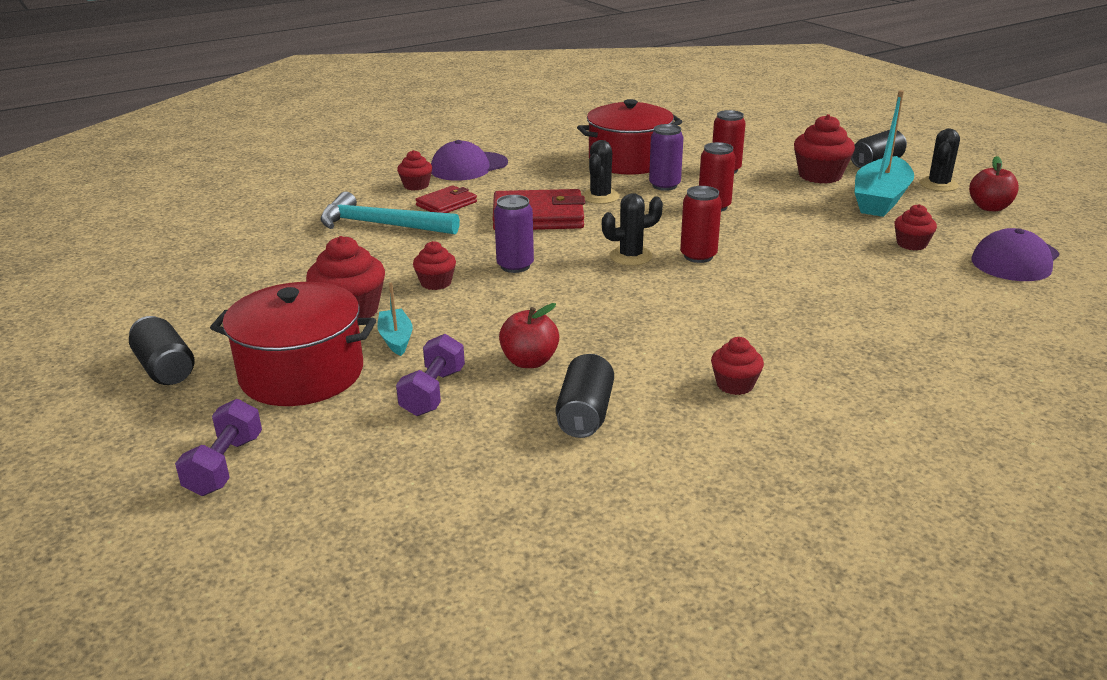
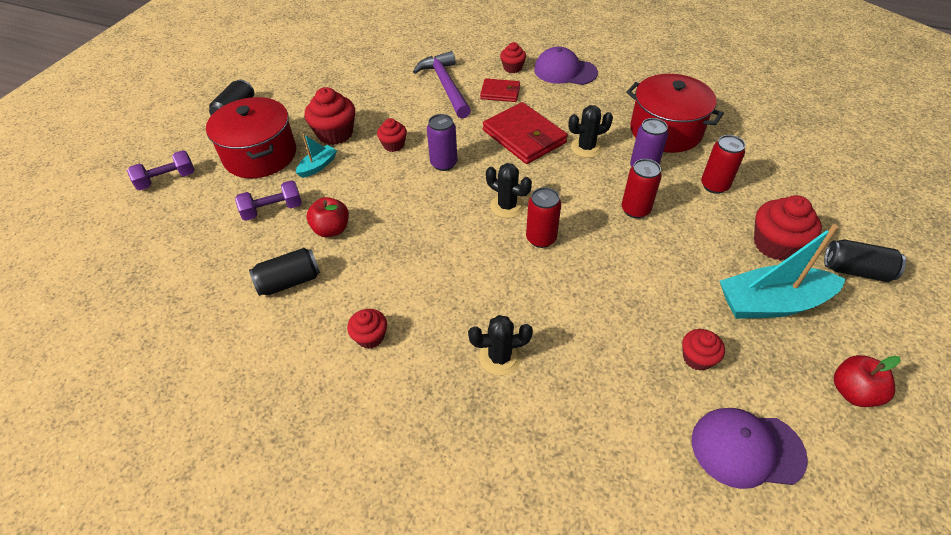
camera: 55 degrees right, 20 degrees up
turquoise hammer [320,192,460,234] -> purple hammer [413,51,471,119]
black cactus [919,129,960,192] -> black cactus moved to [468,315,533,376]

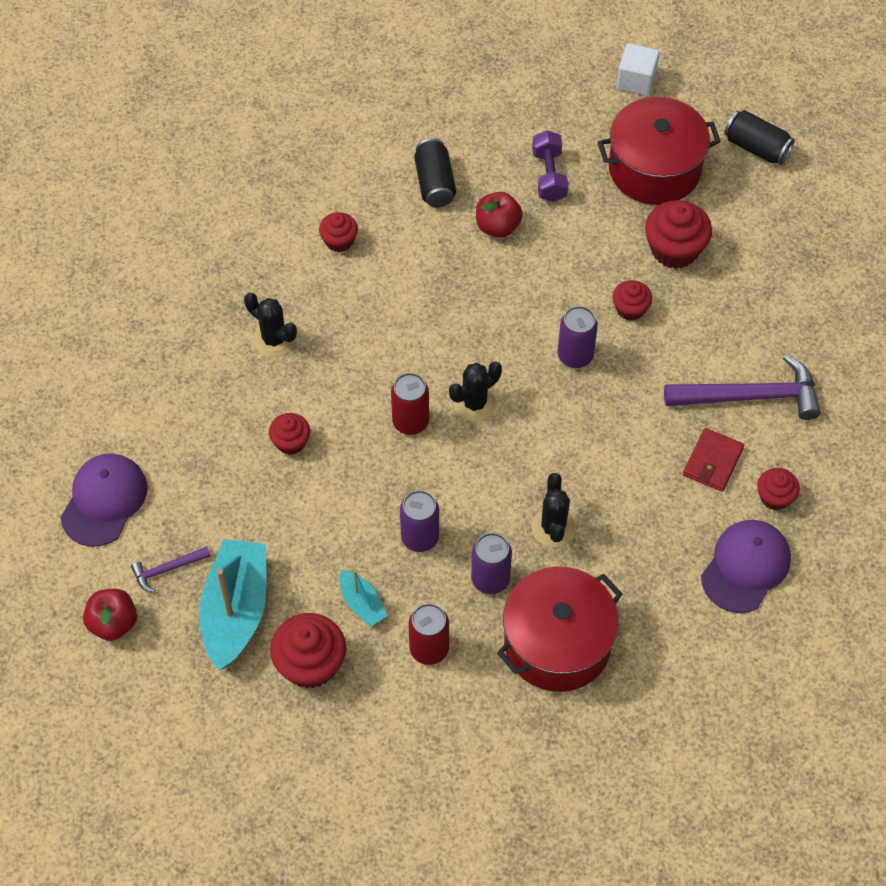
camera: 105 degrees right, 10 degrees up
purple dumbbell [127,150,195,190] -> white cube [617,43,660,96]
turquoise boat [296,134,337,178] -> turquoise boat moved to [339,570,388,627]
black cactus [468,315,533,376] -> black cactus turned 60 degrees counterclockwise [244,293,297,357]
red wallet [483,102,568,164] -> none
red can [622,159,662,218] -> purple can [400,490,439,552]
red cupcake [682,329,725,371] -> red cupcake moved to [269,413,310,455]
black can [824,239,906,282] -> none
none -> purple hammer [131,546,211,592]

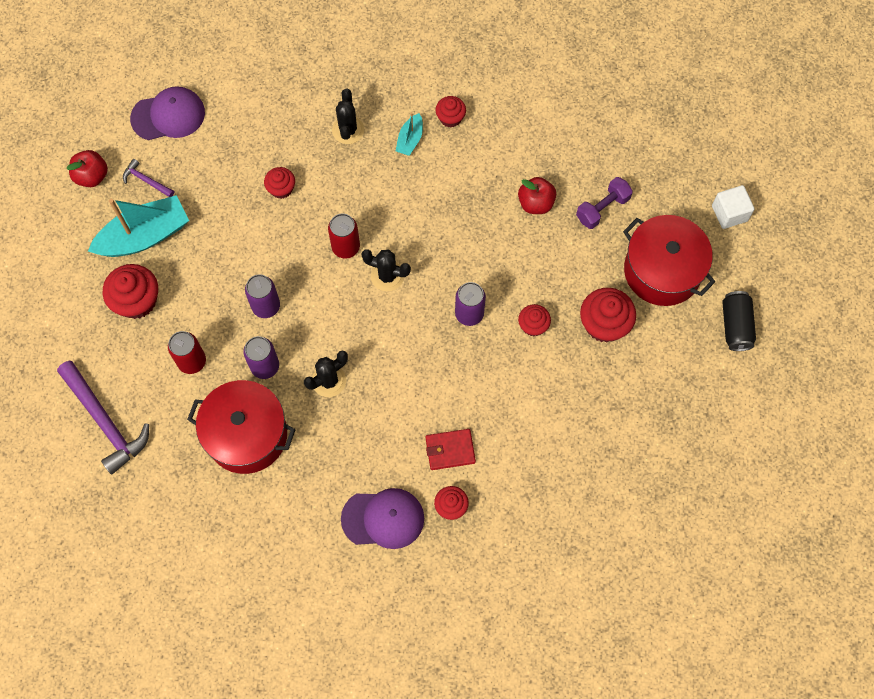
camera: 55 degrees right, 10 degrees up
turquoise boat [339,570,388,627] -> turquoise boat moved to [396,112,423,156]
black can [414,138,456,207] -> none
purple hammer [664,355,821,420] -> purple hammer moved to [57,361,149,475]

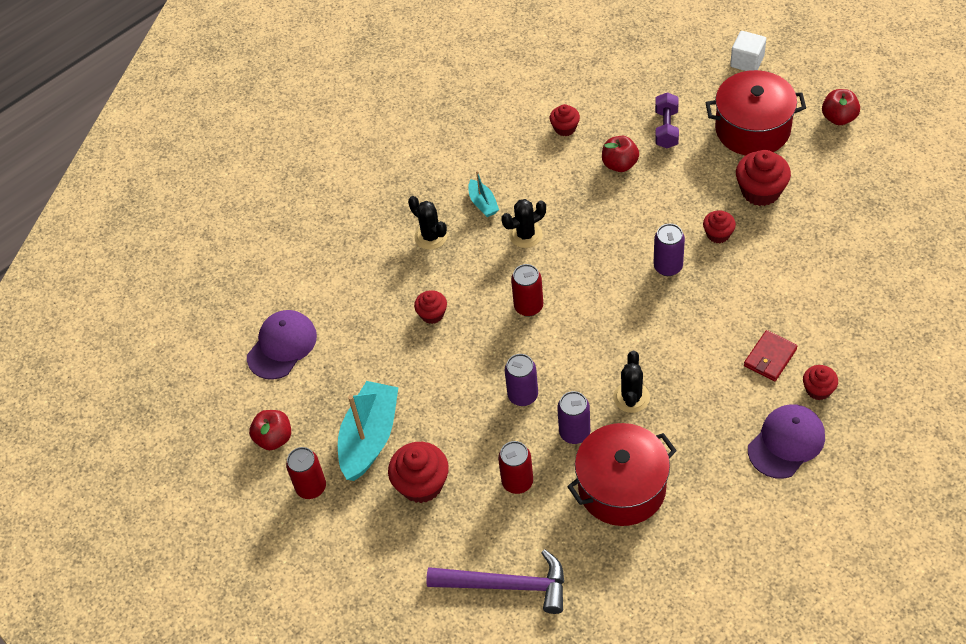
camera: 40 degrees left, 15 degrees down
purple hammer [123,159,174,197] -> none
black cactus [361,249,411,291] -> black cactus moved to [501,199,546,248]
red cupcake [435,96,466,127] -> red cupcake moved to [550,104,580,136]
black can [722,291,756,351] -> red apple [822,89,860,125]
none -> red can [286,447,326,499]

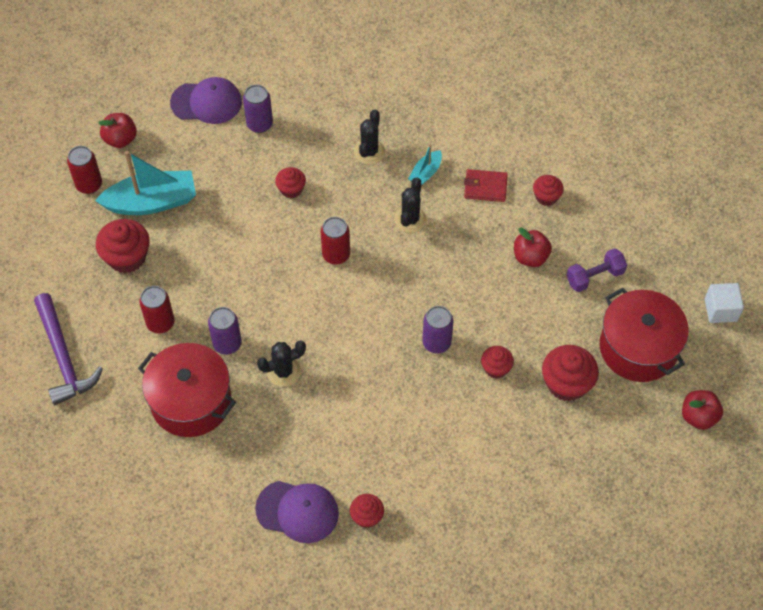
camera: 55 degrees right, 5 degrees up
black cactus [501,199,546,248] -> black cactus turned 75 degrees clockwise [394,177,427,233]
purple can [505,354,538,406] -> purple can moved to [243,85,273,133]
red wallet [744,330,798,381] -> red wallet moved to [464,169,508,202]

